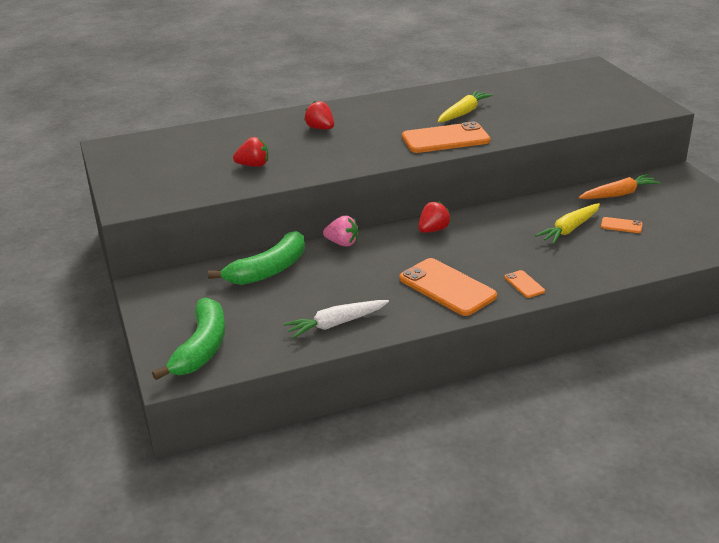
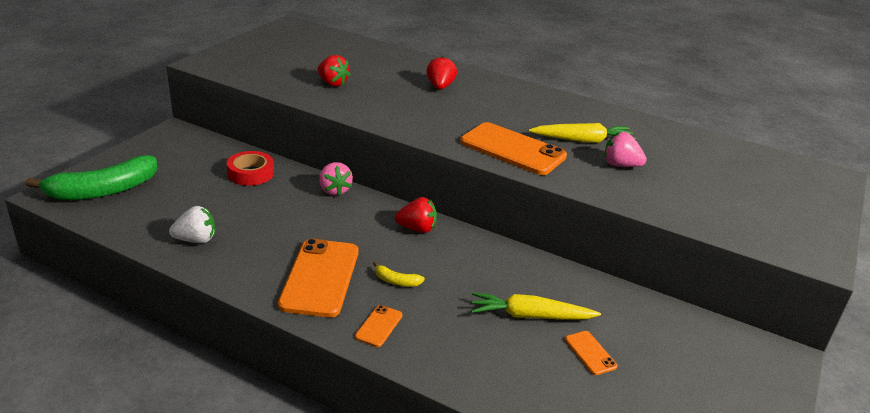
camera: 45 degrees right, 0 degrees up
green banana [208,231,305,285] -> red tape [227,151,274,186]
white carrot [284,300,389,338] -> white strawberry [169,206,215,243]
orange carrot [579,174,660,199] -> none
none -> yellow banana [373,262,425,287]
none -> pink strawberry [605,132,647,167]

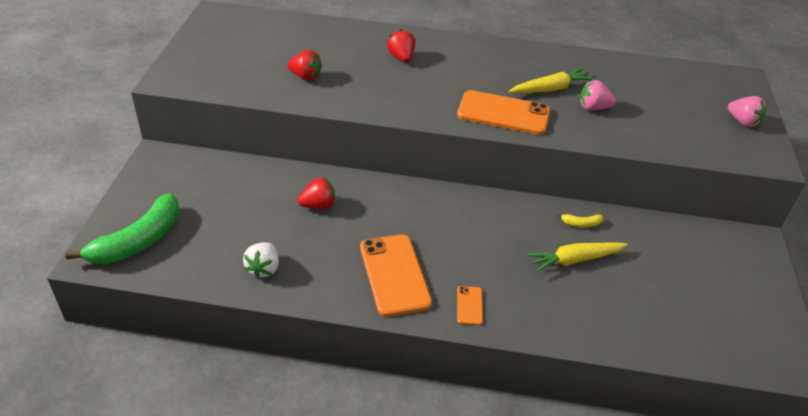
camera: 20 degrees left, 10 degrees up
white strawberry [169,206,215,243] -> white strawberry turned 135 degrees clockwise [243,242,279,279]
red tape [227,151,274,186] -> none
pink strawberry [319,162,353,196] -> pink strawberry moved to [728,96,767,127]
yellow banana [373,262,425,287] -> yellow banana moved to [557,212,603,228]
red strawberry [395,197,437,233] -> red strawberry moved to [297,177,335,209]
orange phone [565,331,617,375] -> none

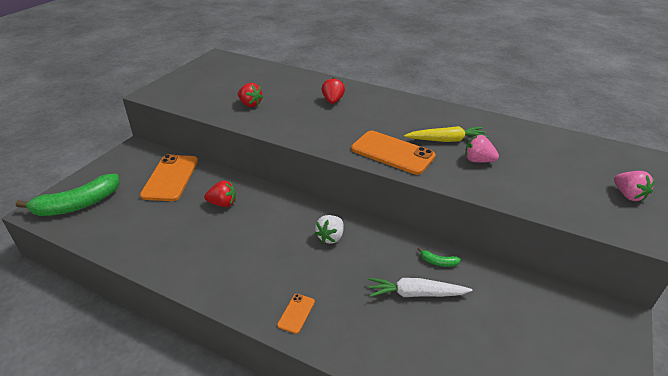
camera: 20 degrees right, 5 degrees down
white strawberry [243,242,279,279] -> white strawberry moved to [315,215,344,244]
orange phone [360,234,432,317] -> orange phone moved to [140,154,198,201]
yellow carrot [526,243,628,273] -> white carrot [368,278,473,297]
yellow banana [557,212,603,228] -> green banana [418,247,461,267]

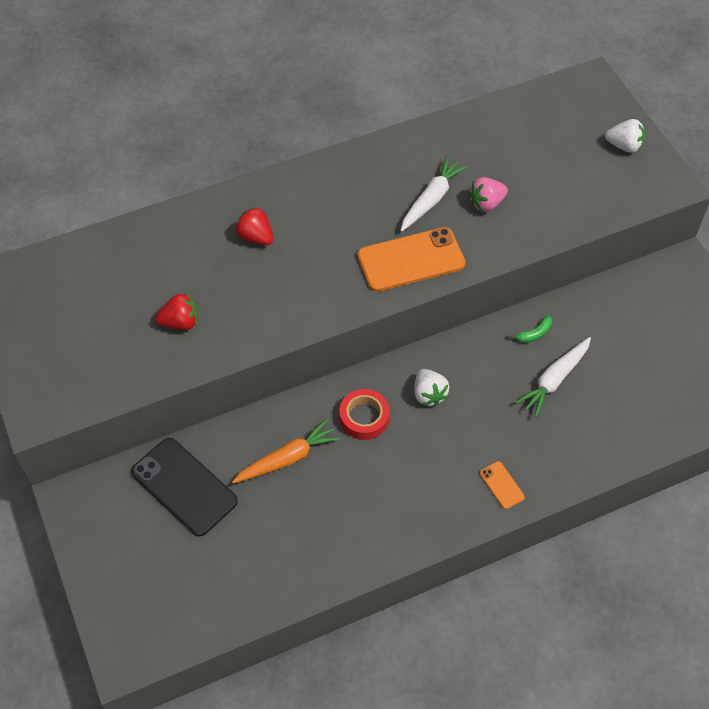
camera: 50 degrees left, 20 degrees up
green banana [16,174,120,216] -> none
orange phone [140,154,198,201] -> black phone [131,438,238,537]
red strawberry [204,180,236,207] -> orange carrot [232,419,340,484]
yellow carrot [404,126,489,142] -> white carrot [400,156,468,232]
pink strawberry [614,171,655,201] -> white strawberry [605,119,645,153]
none -> red tape [339,389,390,440]

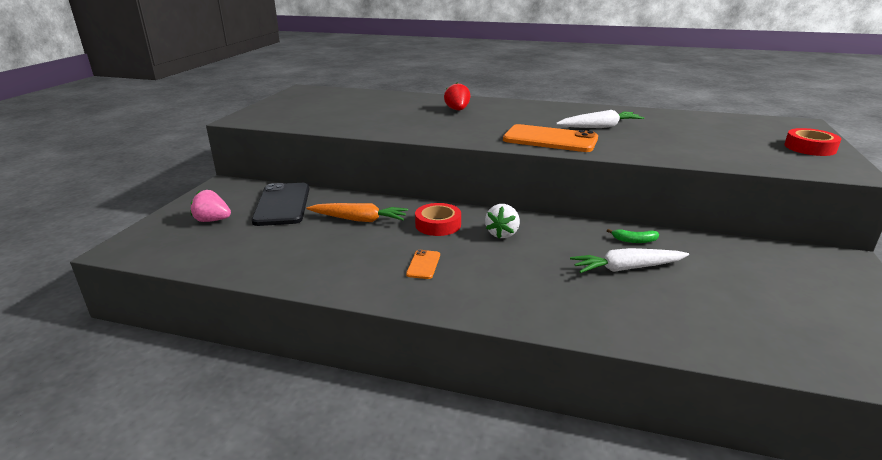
camera: 40 degrees right, 30 degrees down
red strawberry [155,294,198,330] -> none
pink strawberry [469,177,508,212] -> pink strawberry moved to [191,190,231,222]
orange phone [480,461,525,509] -> orange phone moved to [406,250,440,279]
white strawberry [605,119,645,153] -> red tape [784,128,841,156]

